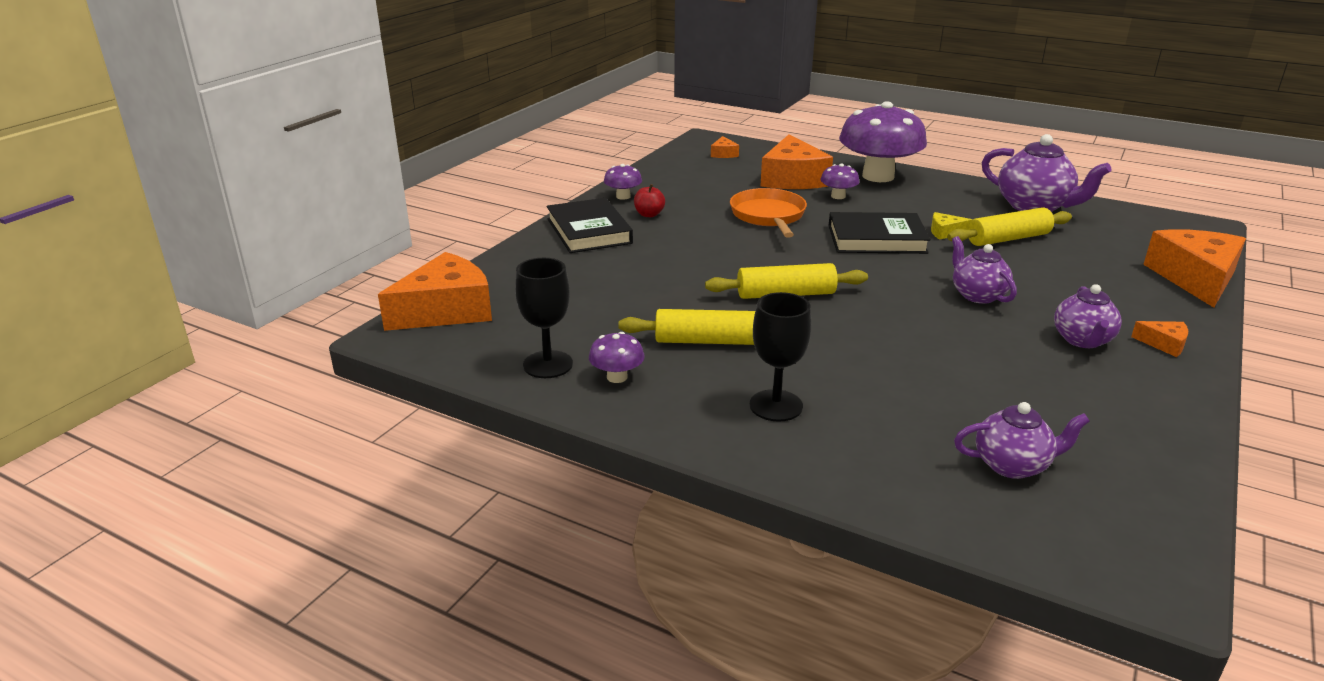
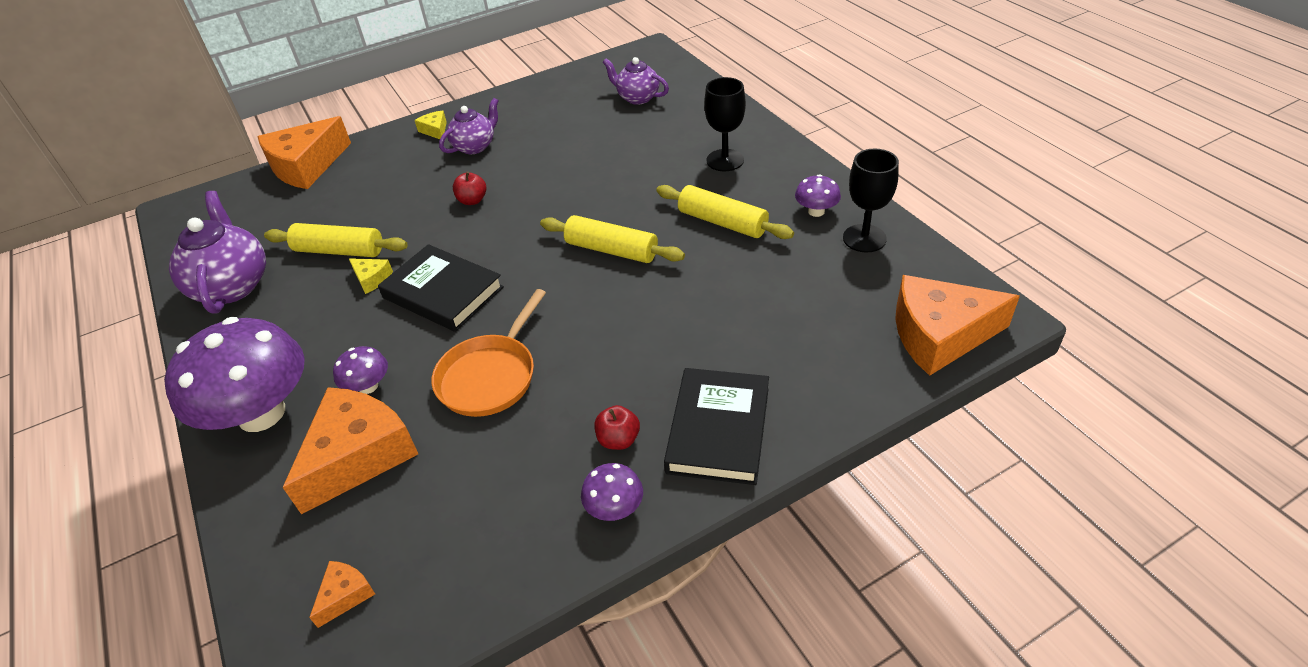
camera: 145 degrees left, 15 degrees up
purple teapot [952,236,1017,304] -> red apple [453,172,486,205]
orange cheese [1131,321,1188,357] -> yellow cheese [415,110,447,139]

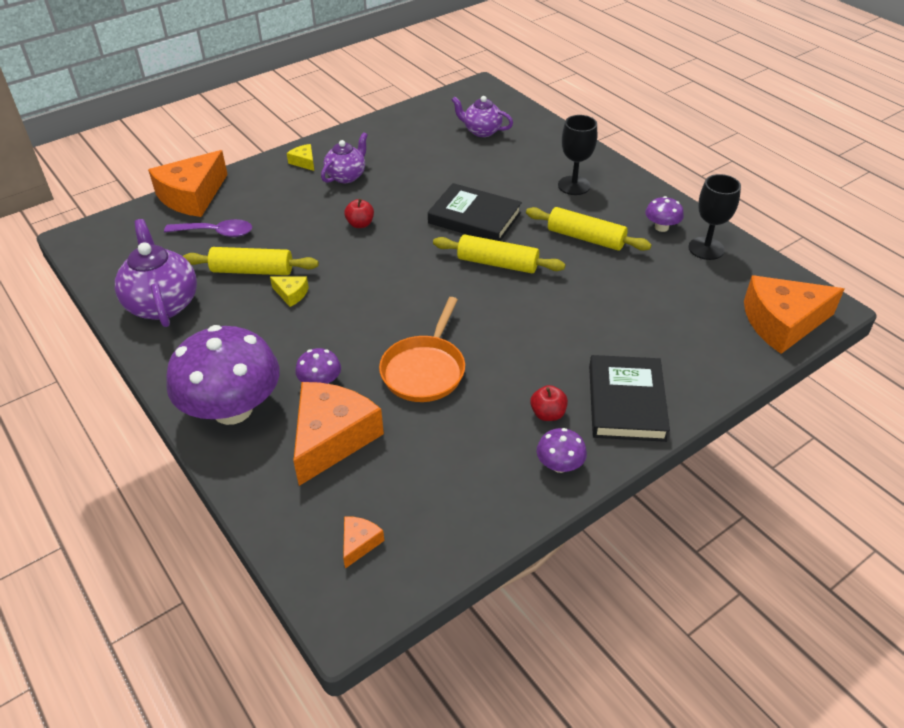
camera: 10 degrees left, 0 degrees up
black book [378,244,504,332] -> black book moved to [428,183,522,241]
none -> purple spoon [164,219,252,237]

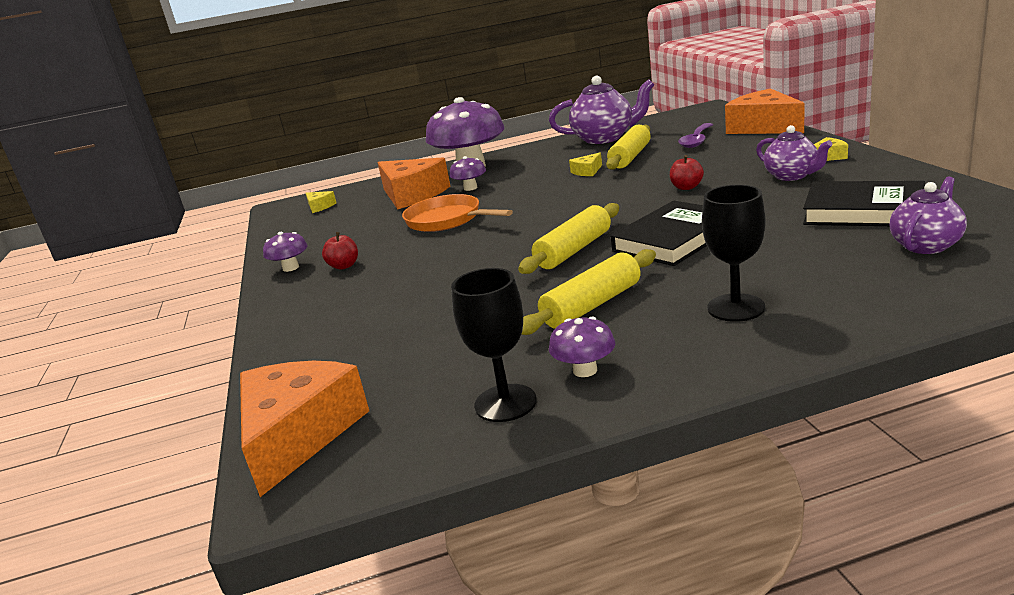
camera: 115 degrees right, 20 degrees down
orange cheese [343,516,384,569] -> yellow cheese [306,191,337,213]
black book [589,355,670,442] -> black book moved to [803,181,925,226]

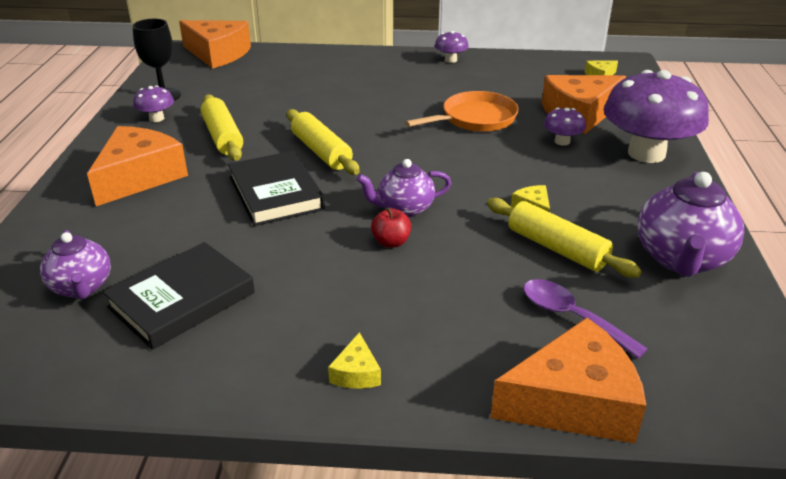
camera: 105 degrees right, 10 degrees up
red apple [322,232,358,270] -> none
black goblet [702,185,766,322] -> orange cheese [87,126,188,206]
purple teapot [756,125,832,181] -> purple teapot moved to [356,159,451,217]

